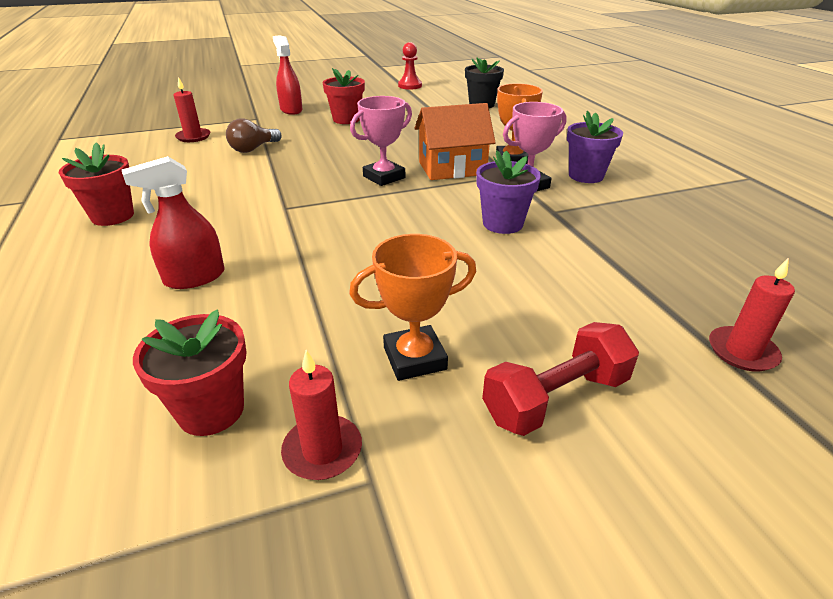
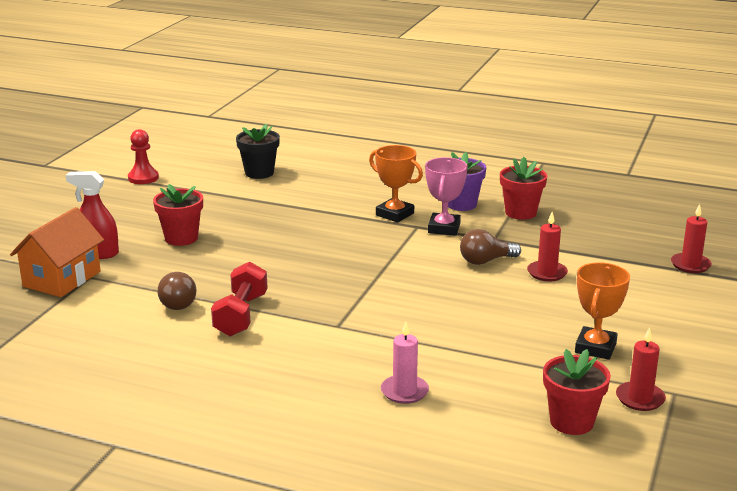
camera: 50 degrees left, 10 degrees down
red flower pot [59,142,134,226] -> red flower pot moved to [500,157,547,220]
red spray bottle [122,156,225,289] -> pink candle [381,322,429,404]
red candle [174,77,210,142] -> red candle moved to [527,212,568,281]
pink trophy [350,96,412,186] -> none
orange house [415,103,496,180] -> orange house moved to [10,207,104,297]
purple flower pot [476,150,541,234] -> brown light bulb [460,229,521,265]
red dumbbell [482,322,639,436] -> red dumbbell moved to [211,262,268,337]

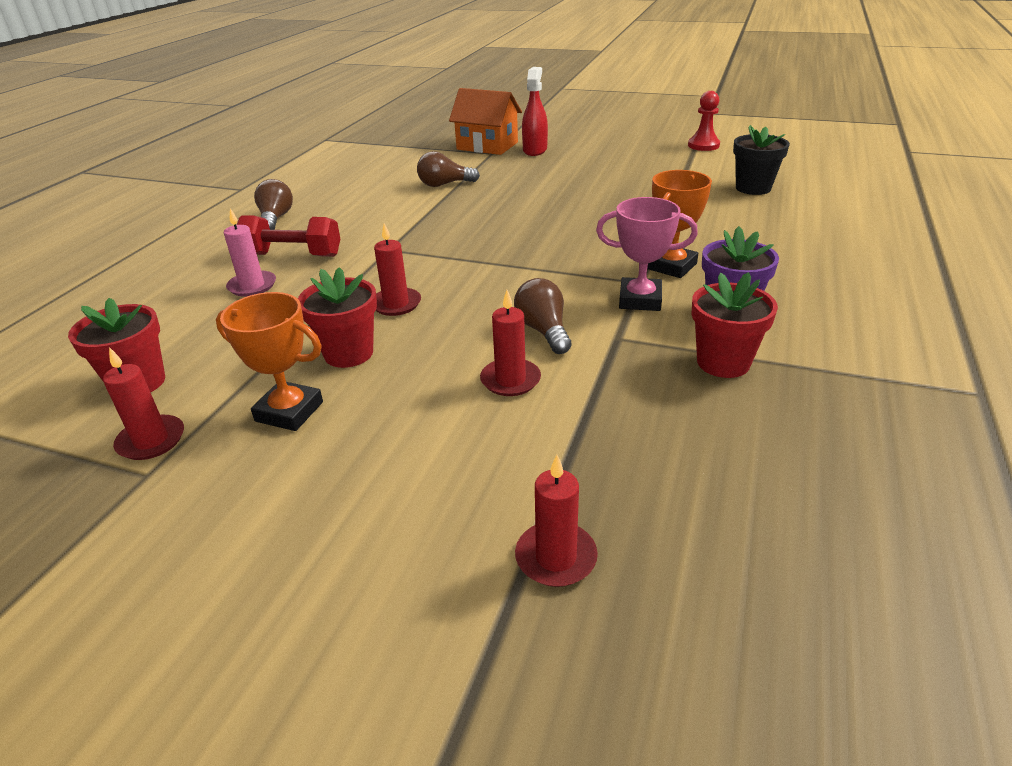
camera: 90 degrees right, 10 degrees up
red flower pot [153,184,203,246] -> red flower pot moved to [298,267,377,368]
red dumbbell [211,262,268,337] -> red dumbbell moved to [237,215,340,257]
none -> brown light bulb [254,179,293,230]
none -> red candle [374,223,421,316]

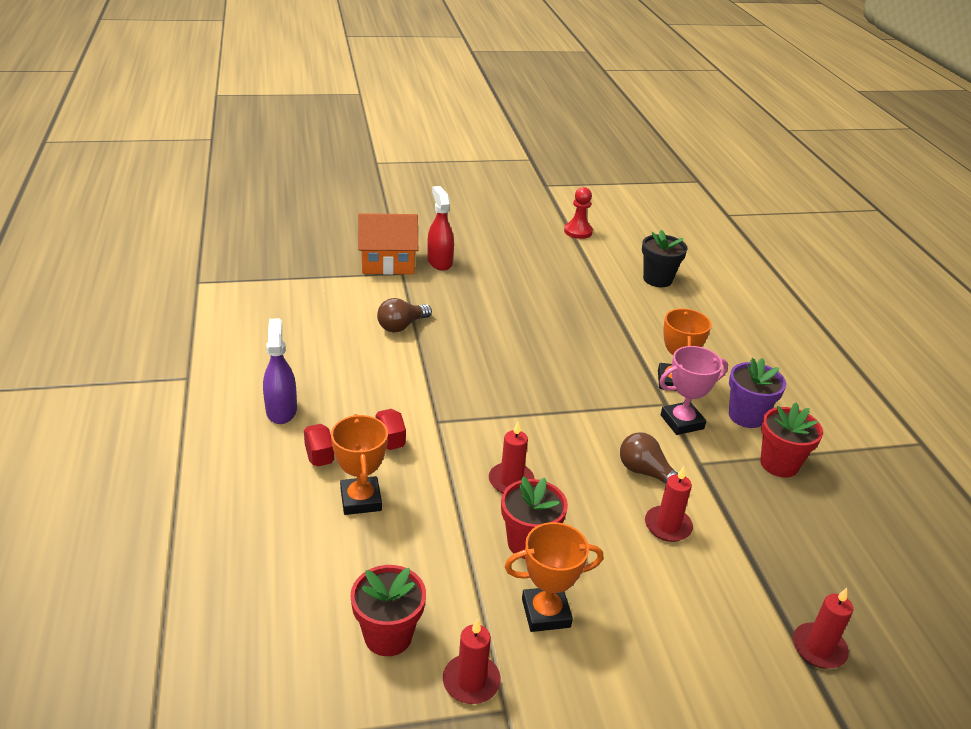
camera: 35 degrees left, 0 degrees up
pink candle [224,208,276,297] -> orange trophy [331,414,388,515]
brown light bulb [254,179,293,230] -> purple spray bottle [263,318,297,424]

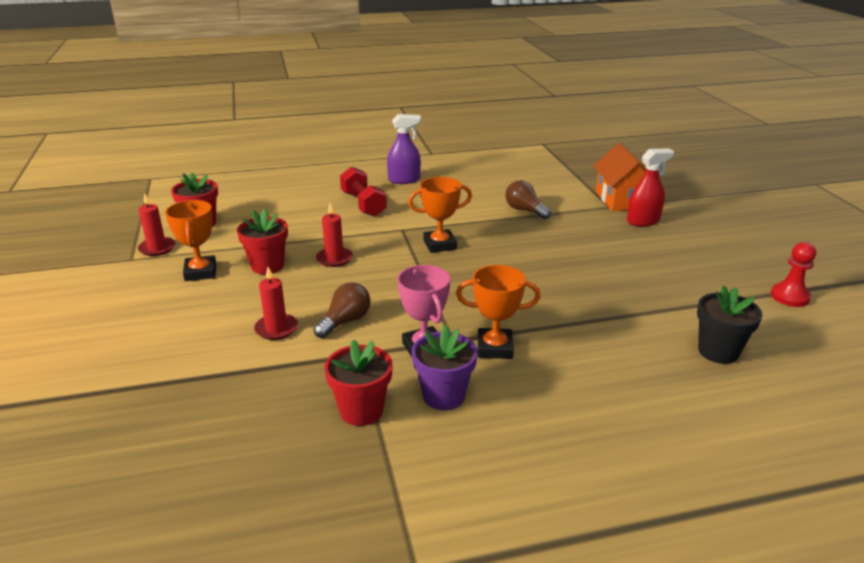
camera: 90 degrees right, 5 degrees down
orange trophy [331,414,388,515] -> orange trophy moved to [408,177,472,253]
red candle [793,588,853,669] -> none

